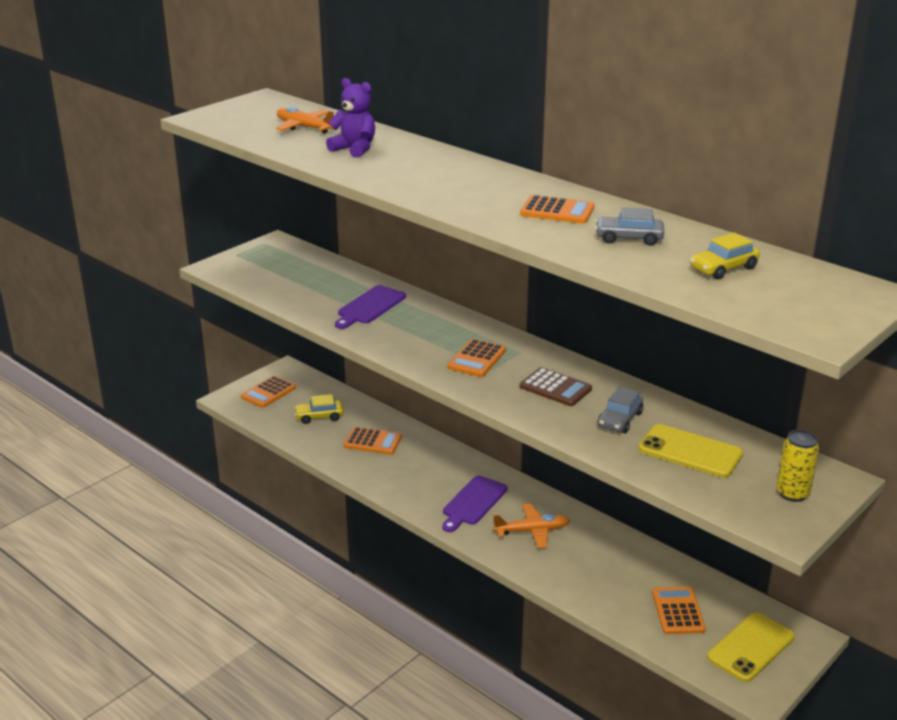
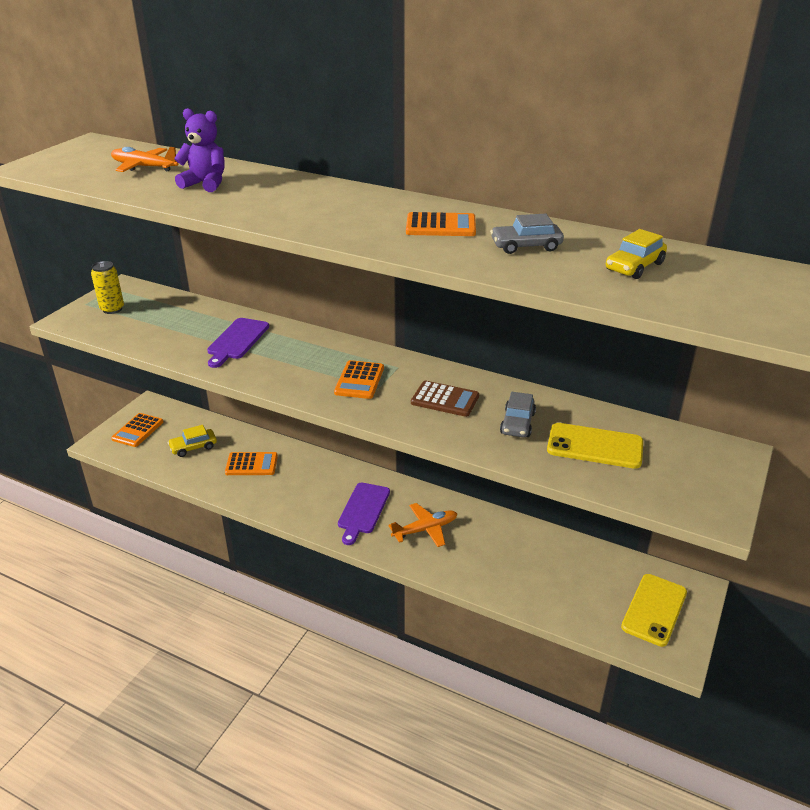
camera: 15 degrees left, 5 degrees up
orange calculator [652,587,706,634] -> none
yellow can [776,430,819,502] -> yellow can moved to [91,261,124,314]

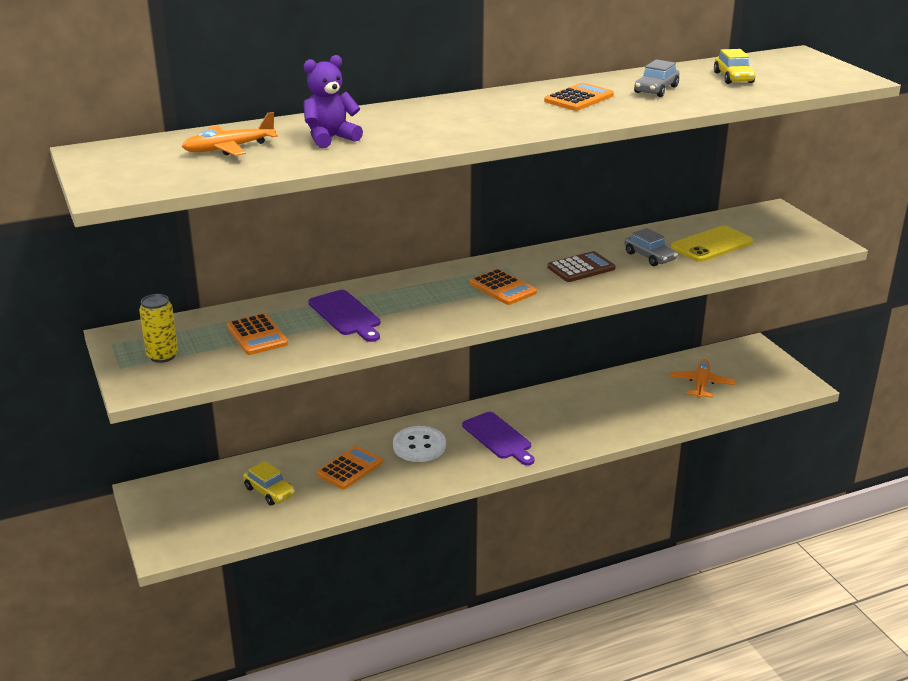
camera: 50 degrees left, 5 degrees down
orange calculator [111,413,163,447] -> orange calculator moved to [227,313,288,355]
yellow car [168,425,217,457] -> yellow car turned 60 degrees counterclockwise [243,461,295,505]
orange plane [388,503,457,547] -> orange plane moved to [670,359,735,399]
yellow phone [621,574,687,647] -> none
none -> white button [393,426,446,462]

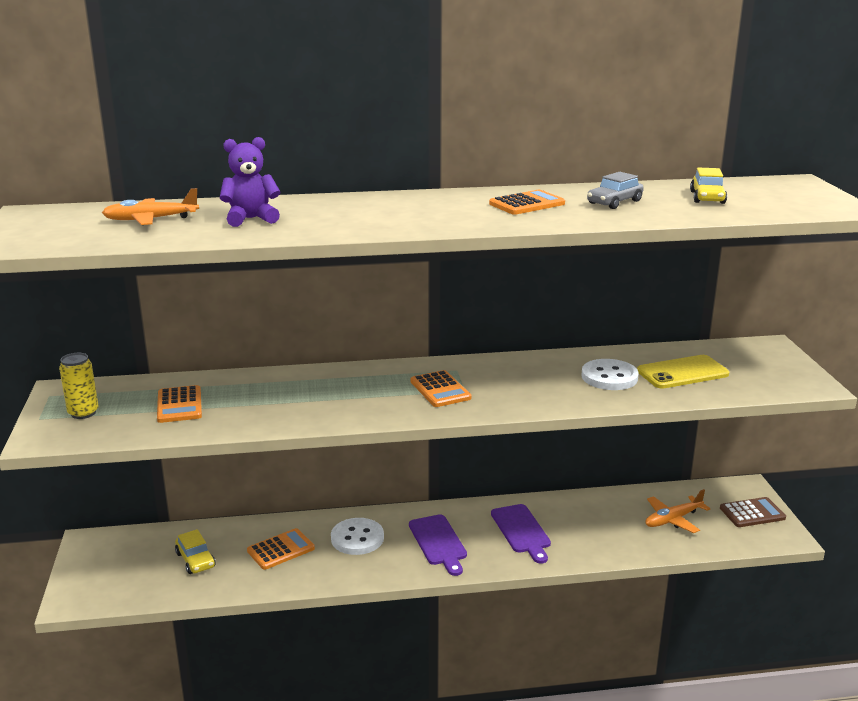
camera: 15 degrees right, 5 degrees down
purple cutting board [308,290,380,342] -> purple cutting board moved to [491,504,551,564]
brown calculator [547,251,616,282] -> brown calculator moved to [720,497,786,527]
grey car [624,228,677,266] -> white button [581,359,639,390]
orange plane [670,359,735,399] -> orange plane turned 150 degrees counterclockwise [645,489,710,533]

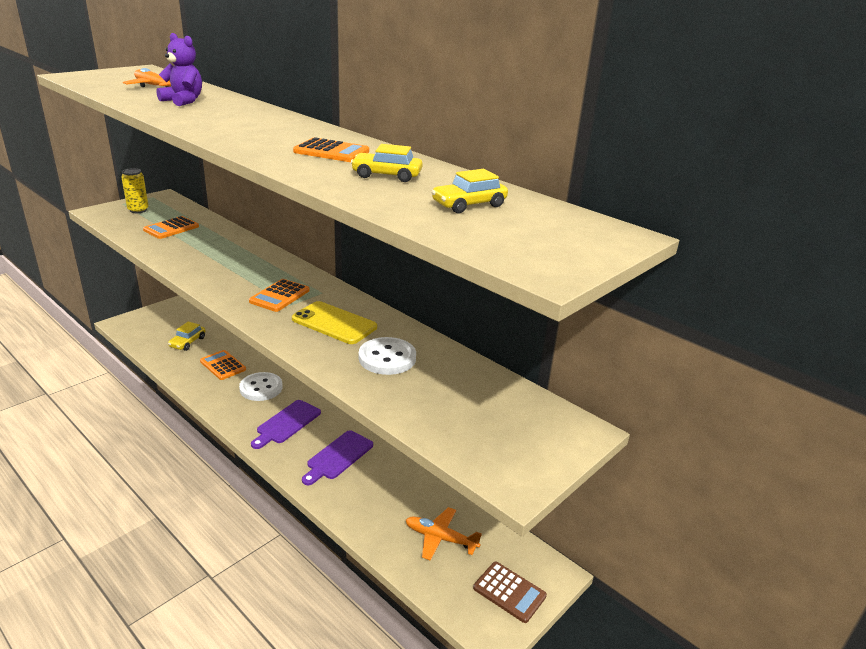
camera: 50 degrees right, 5 degrees up
orange calculator [247,528,315,570] -> orange calculator turned 150 degrees counterclockwise [200,350,246,380]
grey car [587,172,644,209] -> yellow car [351,144,423,182]
yellow phone [637,355,729,389] -> yellow phone moved to [292,301,377,344]

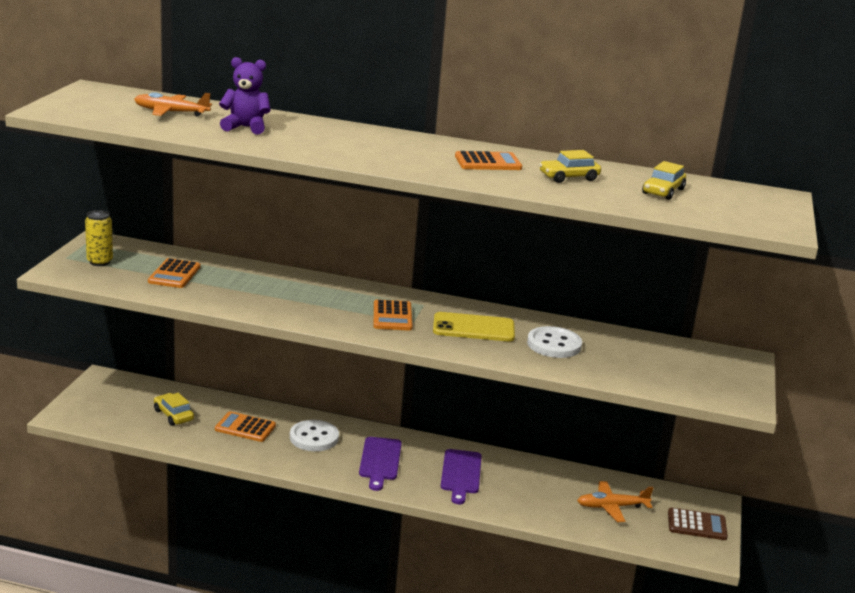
camera: 30 degrees left, 5 degrees down
yellow car [168,322,205,351] -> yellow car turned 150 degrees clockwise [154,393,194,426]

